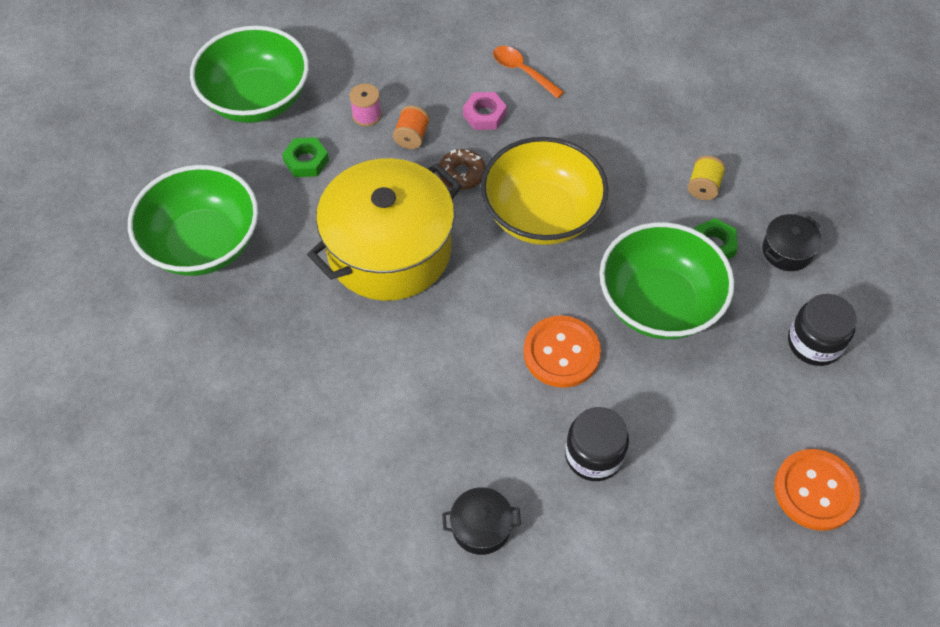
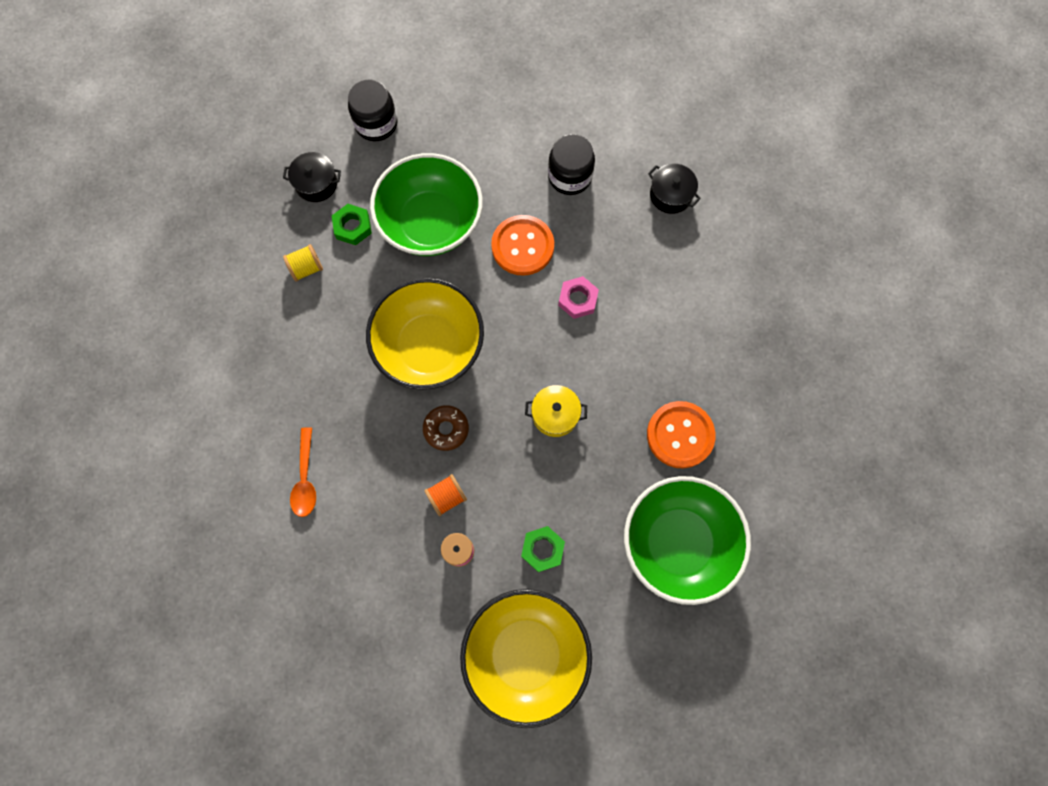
camera: 135 degrees left, 15 degrees up
green bowl [190,26,309,123] -> yellow bowl [460,589,592,728]
yellow pot [307,158,462,301] -> yellow pot [525,385,587,437], size x0.41
pink nut [463,92,507,130] -> pink nut moved to [558,276,599,319]
orange button [774,449,861,531] -> orange button moved to [647,401,715,468]

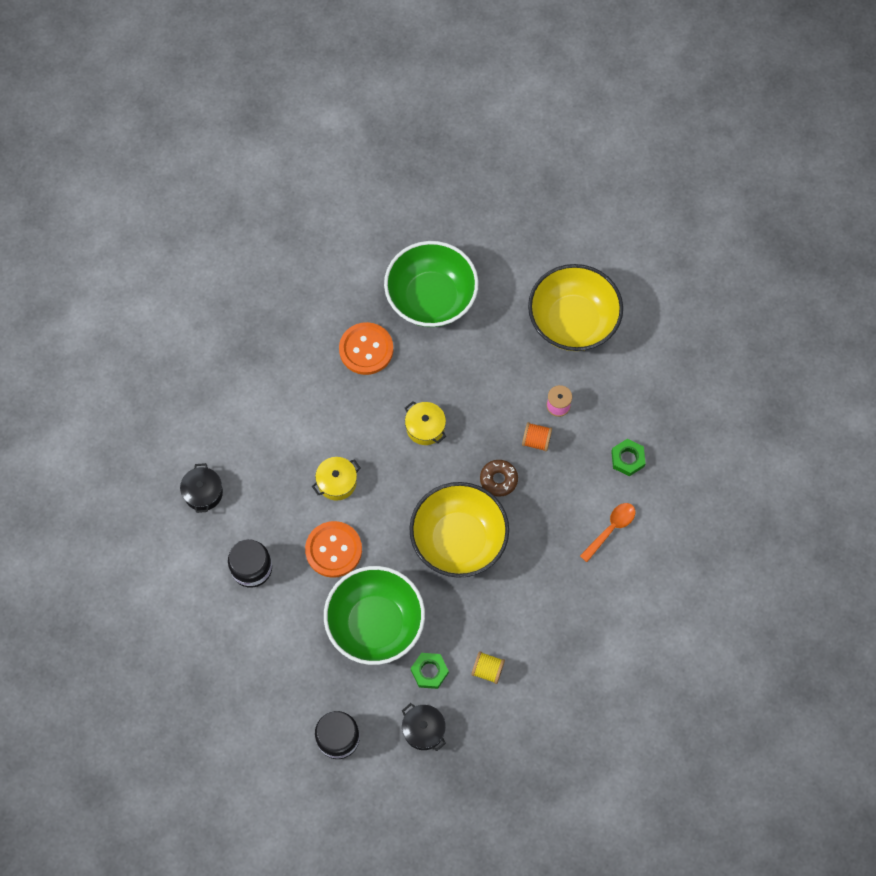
camera: 135 degrees left, 5 degrees down
green nut [521,526,565,572] -> green nut moved to [611,439,646,476]
pink nut [558,276,599,319] -> yellow pot [312,457,360,501]

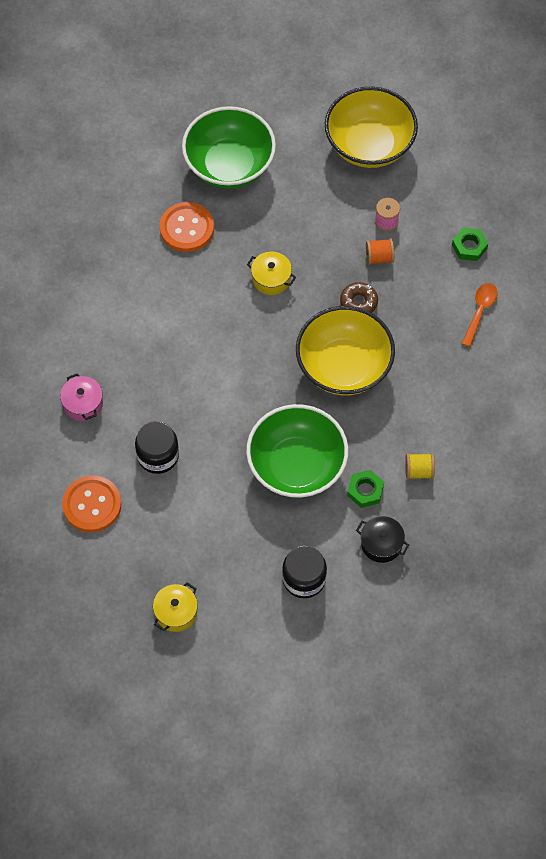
camera: 20 degrees left, 5 degrees down
black pot [180,463,223,513] -> pink pot [60,373,103,421]
orange button [305,521,362,578] -> orange button moved to [62,475,122,532]
yellow pot [312,457,360,501] -> yellow pot moved to [153,582,198,632]

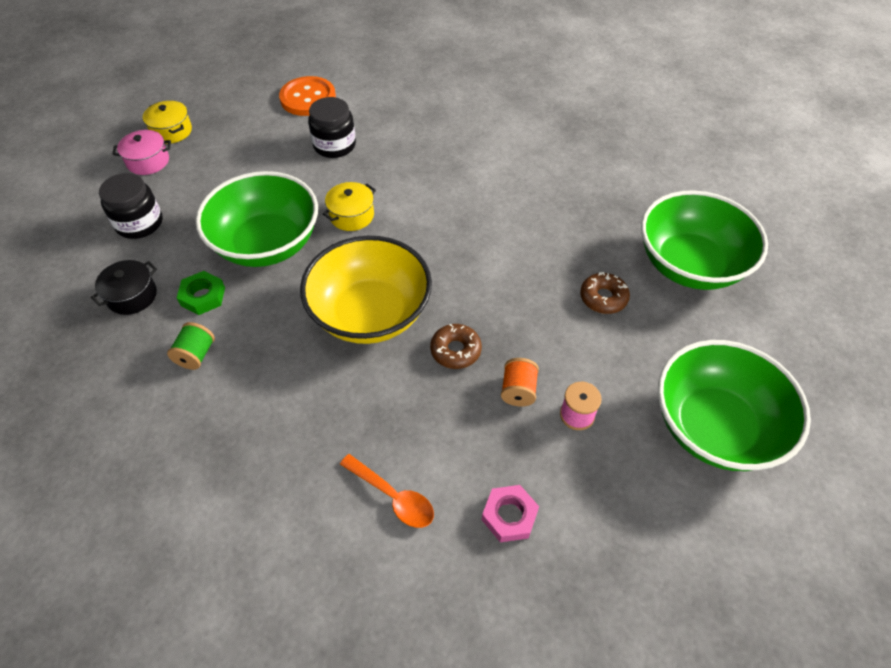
camera: 105 degrees right, 10 degrees down
pink pot [60,373,103,421] -> pink pot moved to [112,130,171,175]
orange button [160,202,214,252] -> none
yellow pot [247,252,296,295] -> yellow pot moved to [323,182,376,231]
yellow bowl [325,87,418,168] -> green bowl [658,340,811,471]
yellow spool [405,453,435,479] -> green spool [167,322,215,370]
green nut [452,228,489,261] -> pink nut [482,485,539,542]
none -> brown donut [580,272,630,314]

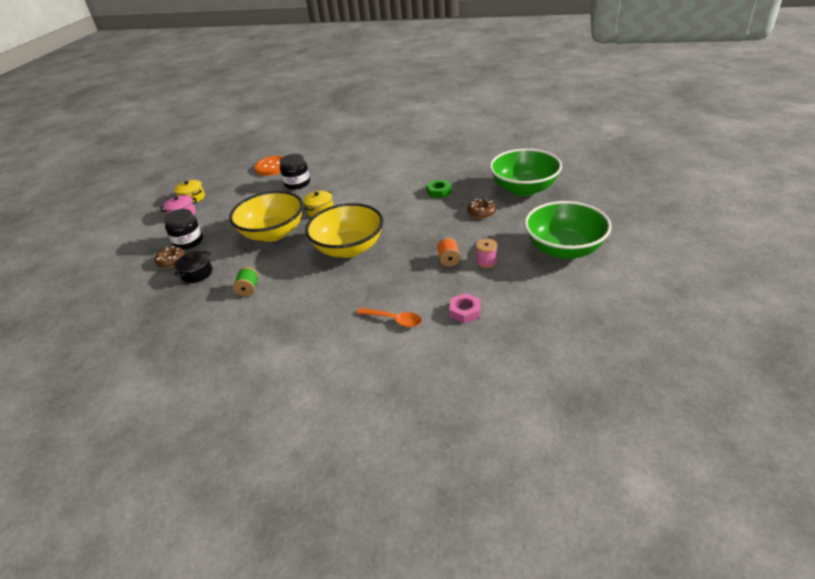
camera: 10 degrees left, 15 degrees down
green nut [177,271,225,315] -> green nut moved to [426,180,452,198]
green bowl [195,171,318,267] -> yellow bowl [229,191,303,242]
brown donut [430,324,482,369] -> brown donut moved to [154,246,185,268]

